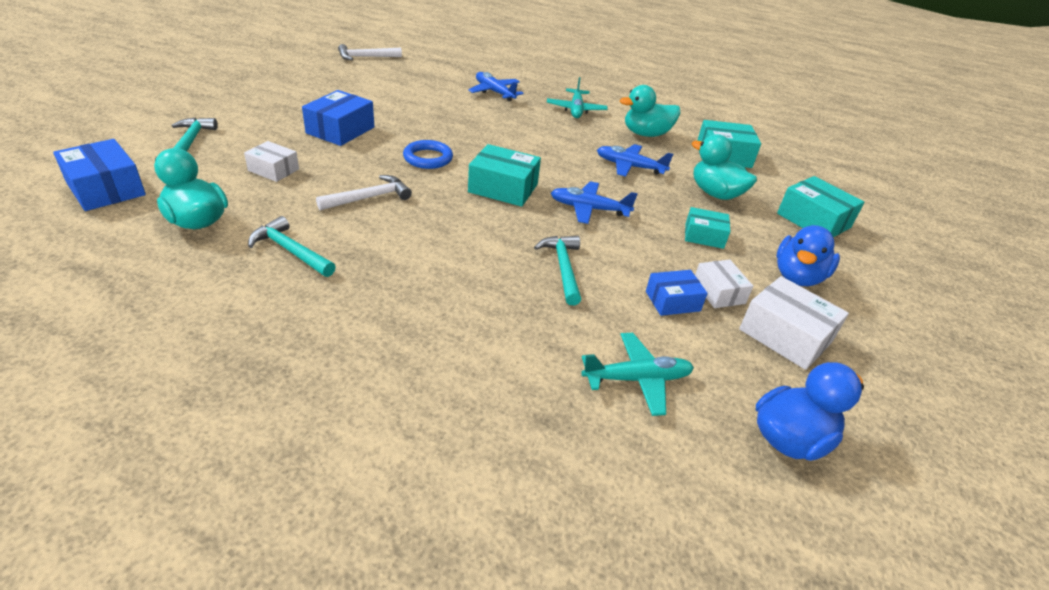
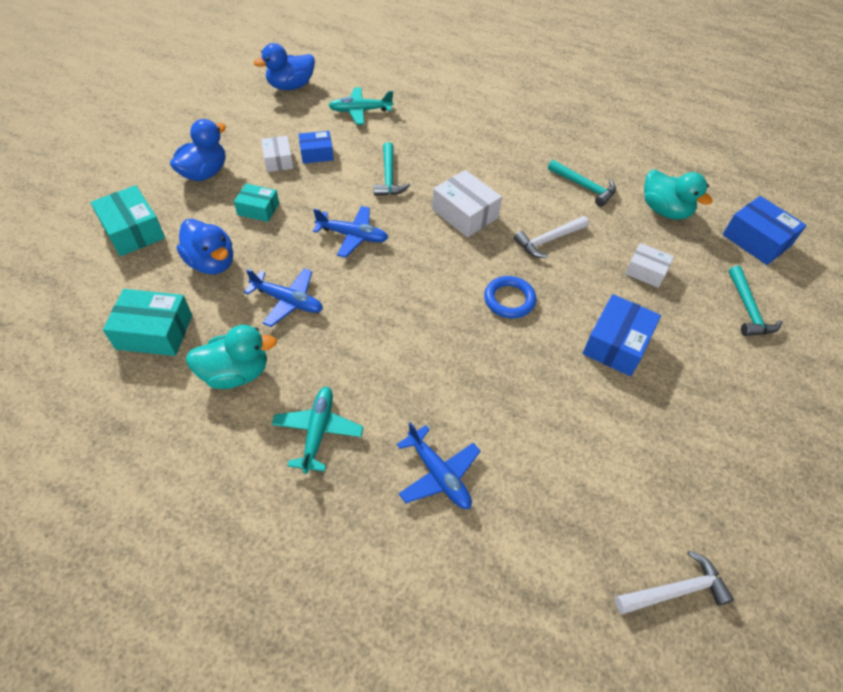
camera: 175 degrees left, 15 degrees up
turquoise box [468,144,541,207] -> none
turquoise duck [691,134,757,200] -> blue duck [176,219,233,274]
white box [739,276,849,370] -> white box moved to [432,170,502,237]

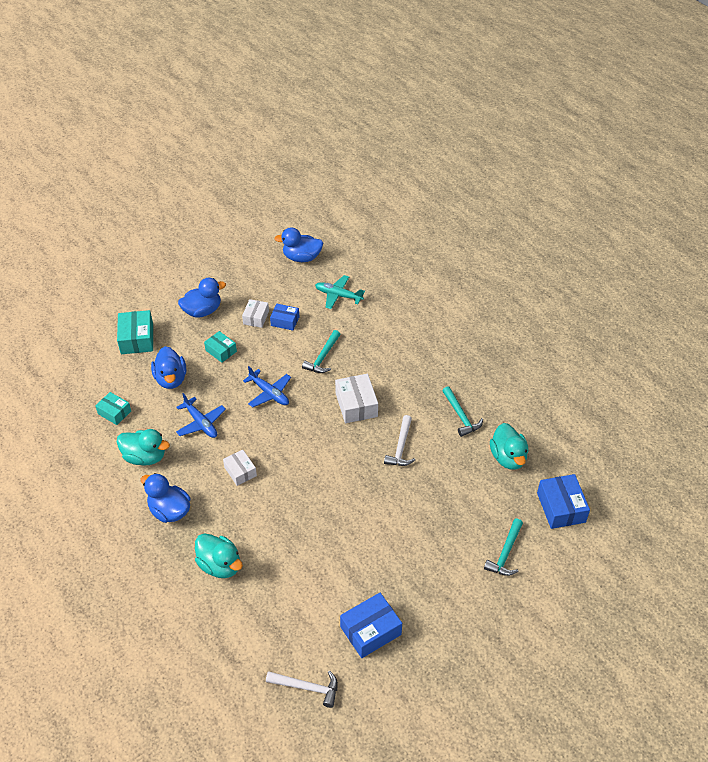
camera: 30 degrees right, 5 degrees down
turquoise box [103,289,192,356] -> turquoise box [95,392,131,425], size x0.64
turquoise plane [272,386,364,474] -> blue duck [141,473,190,523]
blue plane [397,422,481,509] -> turquoise duck [195,533,243,578]
blue ring [484,276,536,318] -> none
white hammer [514,216,589,258] -> white hammer turned 75 degrees counterclockwise [384,415,415,466]
blue box [583,294,661,376] -> blue box moved to [340,593,402,658]
white box [625,243,674,288] -> white box moved to [223,449,257,486]

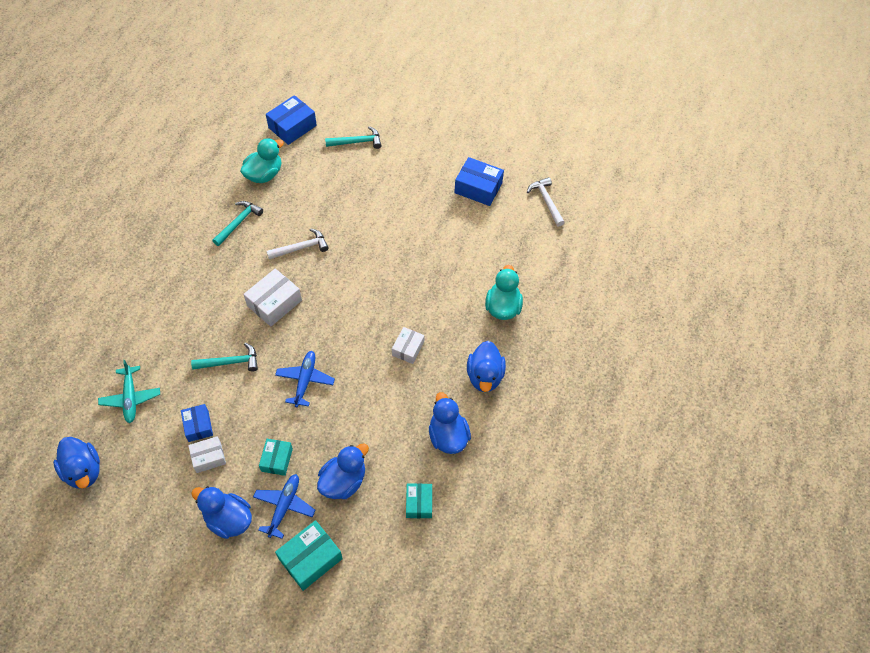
camera: 125 degrees left, 10 degrees up
turquoise duck [117,429,170,465] -> blue duck [429,392,471,454]
blue plane [176,393,226,438] -> blue plane moved to [253,474,315,539]

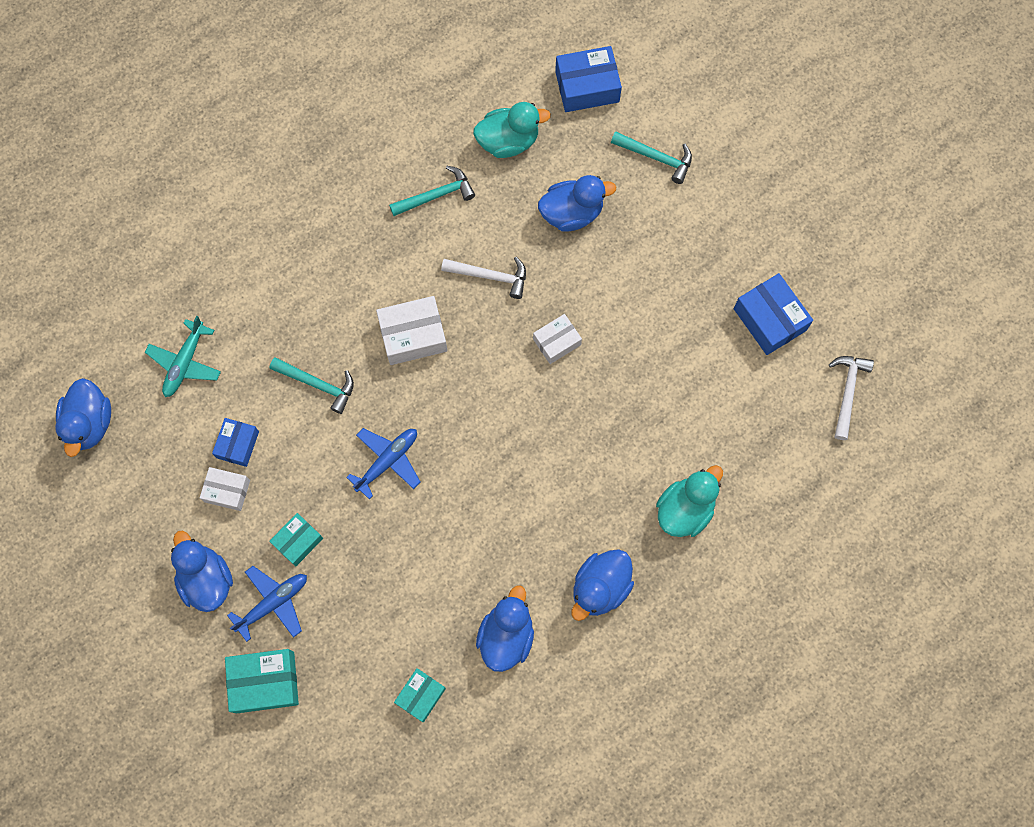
camera: 35 degrees right, 15 degrees up
blue duck [317,443,369,499] -> blue duck moved to [538,175,616,232]
white box [392,327,424,364] -> white box moved to [533,314,582,364]

